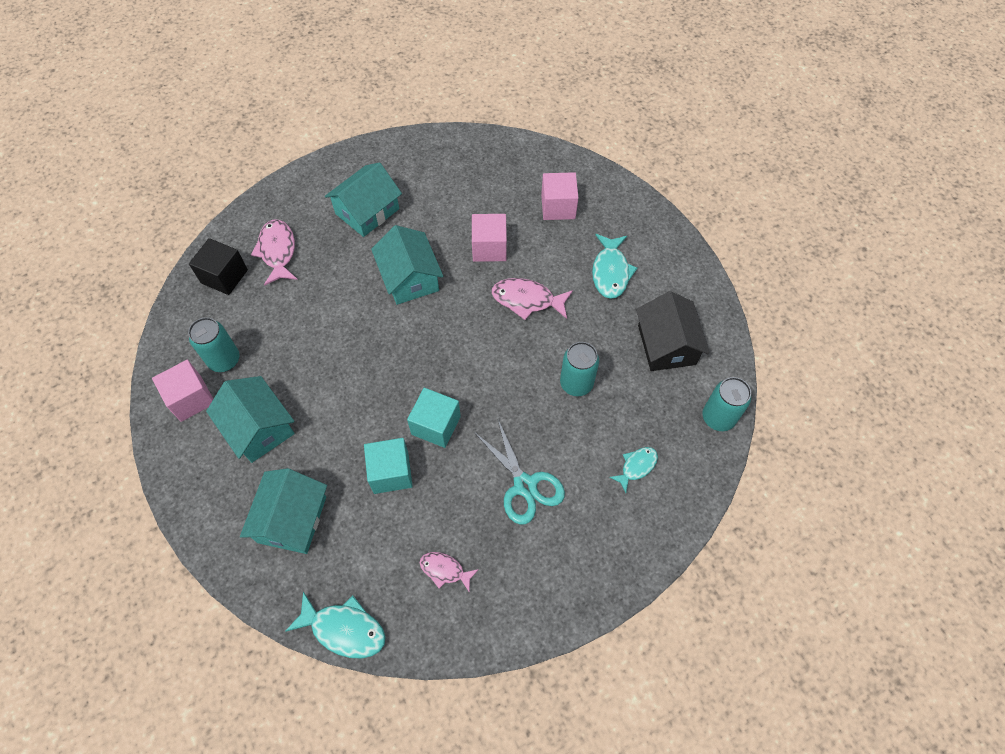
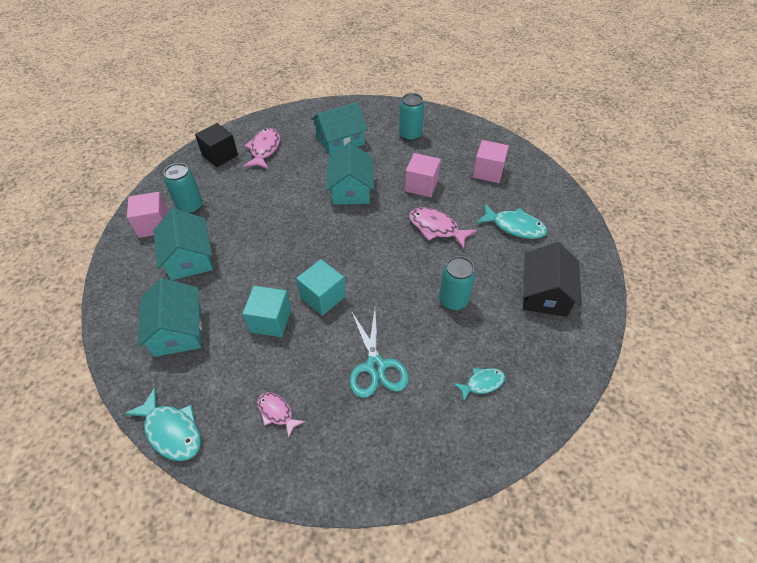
camera: 20 degrees right, 10 degrees down
turquoise house [240,468,327,554] -> turquoise house turned 45 degrees counterclockwise [137,278,202,357]
turquoise fish [592,234,637,299] -> turquoise fish turned 90 degrees counterclockwise [476,204,547,239]
turquoise can [703,377,751,431] -> turquoise can moved to [399,93,424,141]

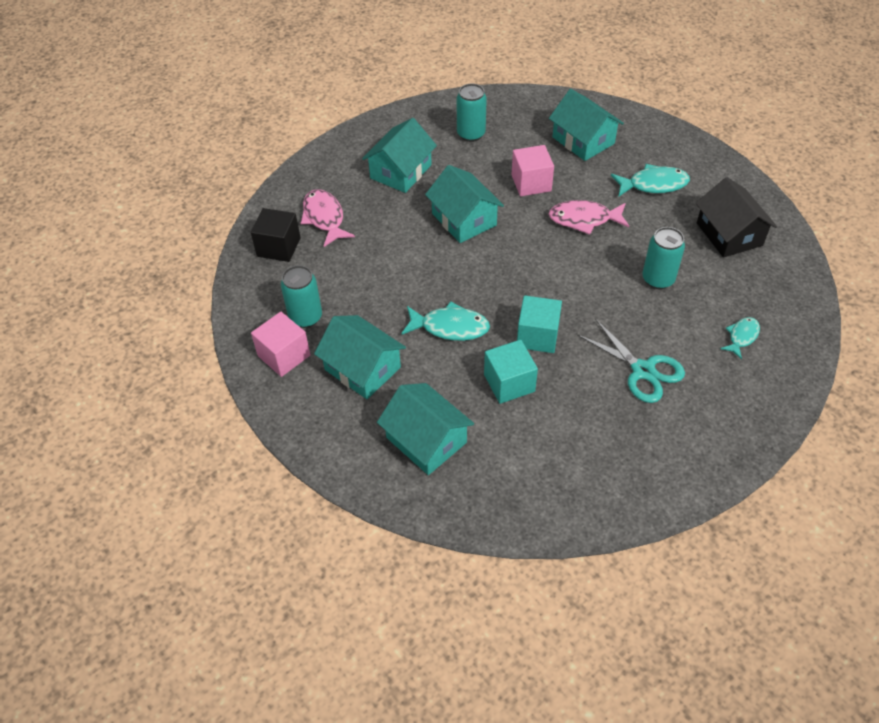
camera: 30 degrees left, 0 degrees up
turquoise fish [124,388,201,461] -> turquoise fish moved to [401,301,490,341]
pink fish [257,392,305,439] -> none
pink cube [473,140,509,183] -> turquoise house [549,89,624,161]

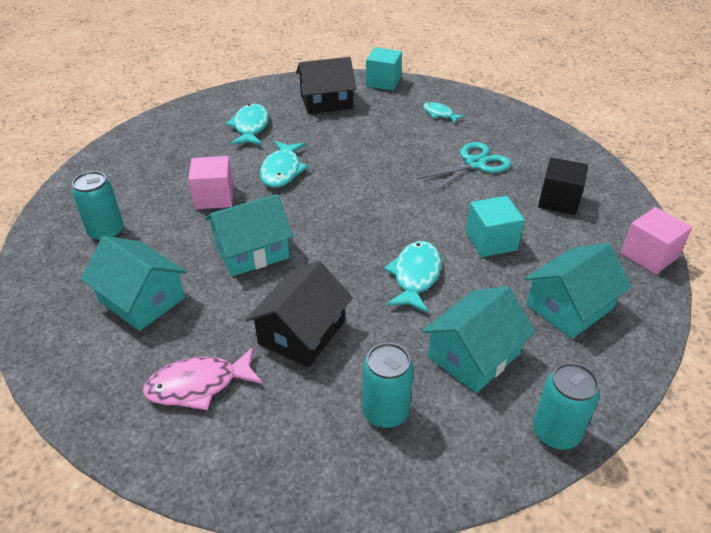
camera: 85 degrees left, 10 degrees down
black cube [251,208,301,262] -> black cube moved to [538,157,588,215]
pink cube [251,312,311,377] -> pink cube moved to [621,207,692,275]
turquoise cube [517,296,562,353] -> turquoise cube moved to [366,47,402,91]
turquoise house [549,89,624,161] -> none
pink fish [549,200,629,235] -> turquoise fish [260,141,309,188]
turquoise can [642,227,685,289] -> turquoise can moved to [533,363,600,450]
none -> black house [245,260,353,367]

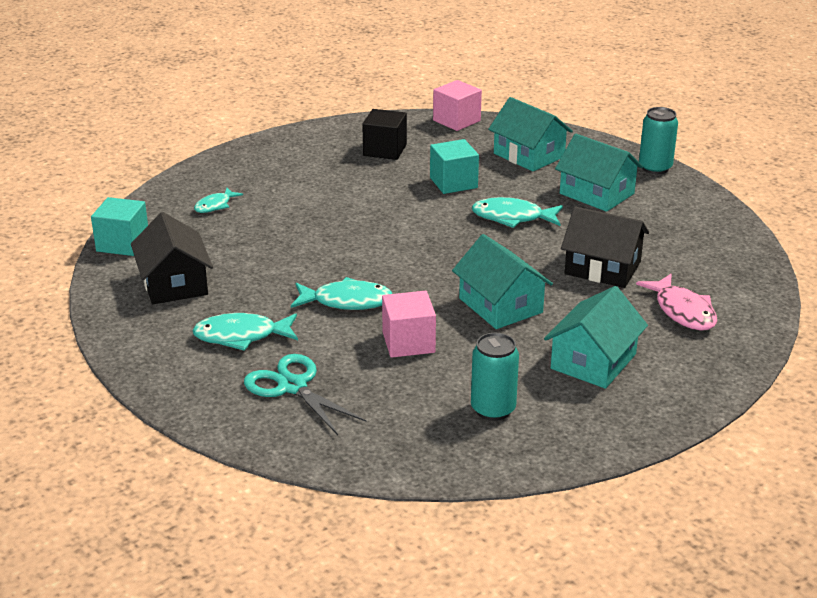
camera: 95 degrees left, 10 degrees down
turquoise can [362,343,414,428] -> none
turquoise scissors [416,142,511,193] -> turquoise scissors moved to [244,354,366,435]

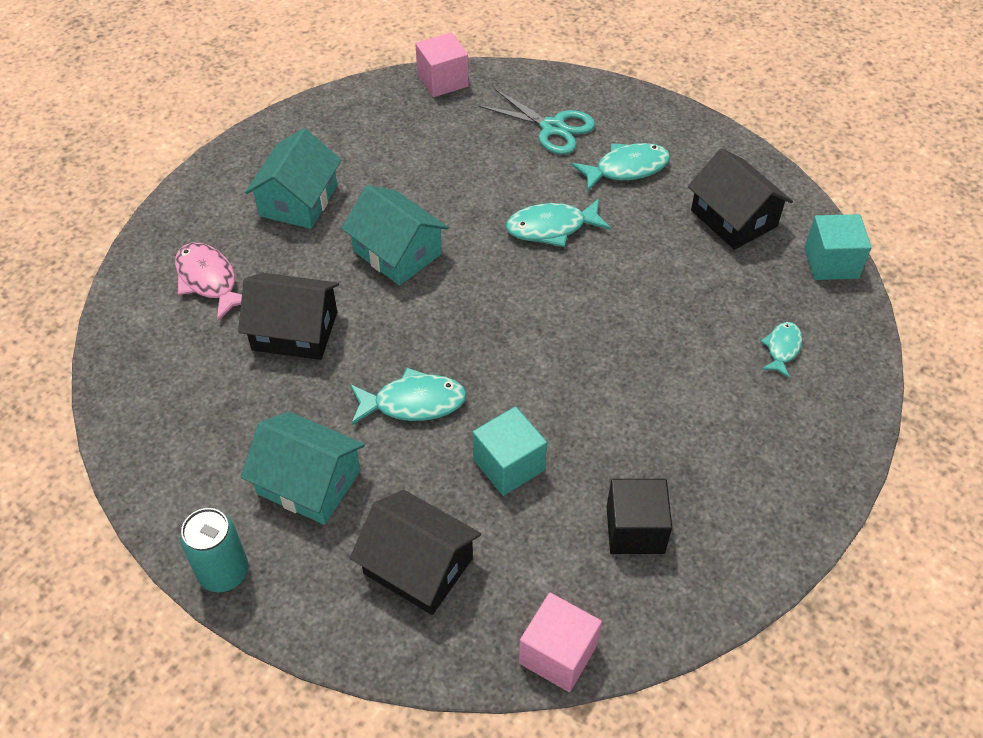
camera: 165 degrees right, 20 degrees up
pink cube [382,291,436,358] -> pink cube moved to [415,32,469,97]
turquoise can [471,333,519,421] -> none
turquoise house [488,97,573,172] -> black house [350,490,481,615]

